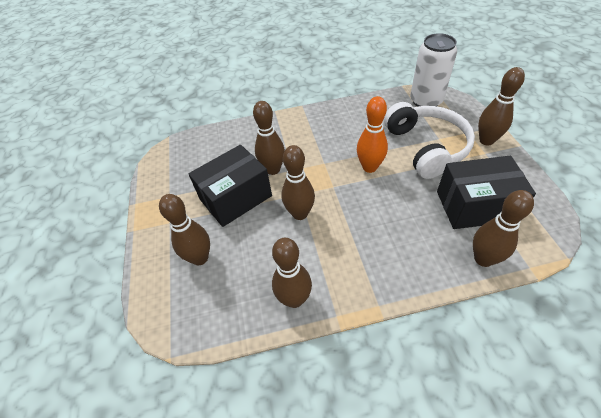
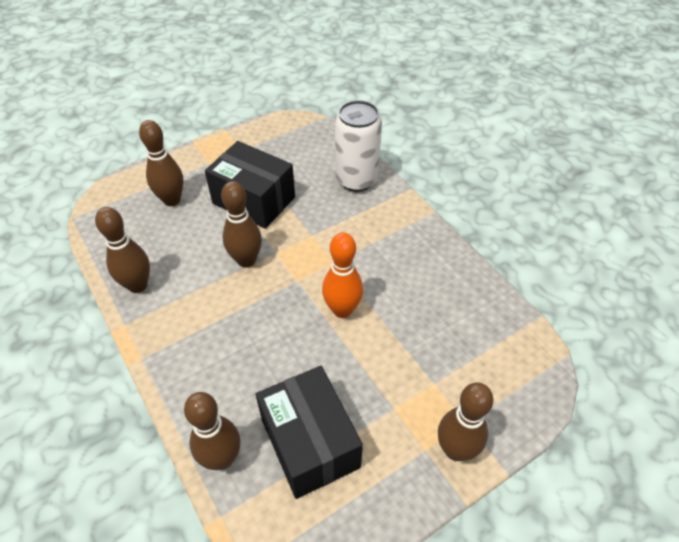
camera: 65 degrees right, 0 degrees up
brown bowling pin [253,101,285,175] -> none
white headphones [384,102,475,179] -> none
white can [410,33,457,107] -> white can moved to [335,100,382,192]

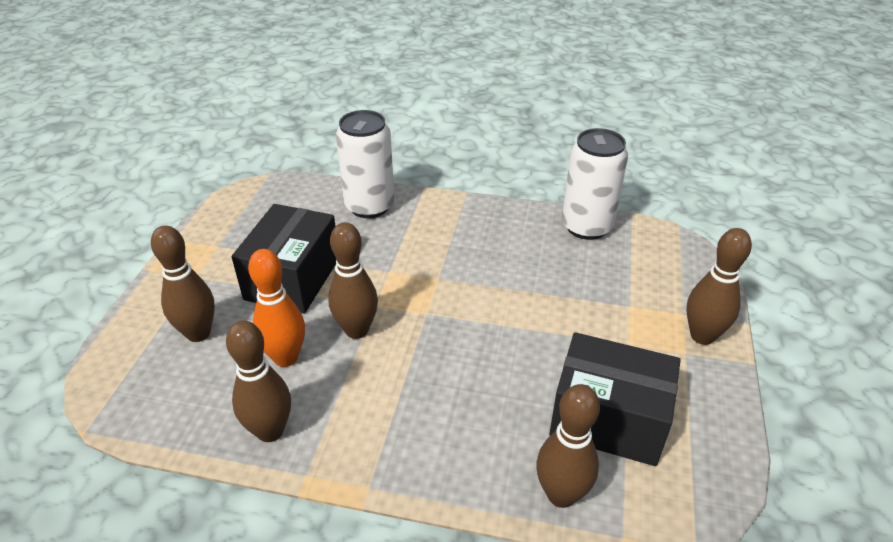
camera: 45 degrees left, 10 degrees down
black box [205,141,295,229] -> black box turned 60 degrees counterclockwise [231,204,336,314]
orange bowling pin [322,233,363,318] -> orange bowling pin moved to [248,249,305,367]
none -> white can [562,128,628,240]

